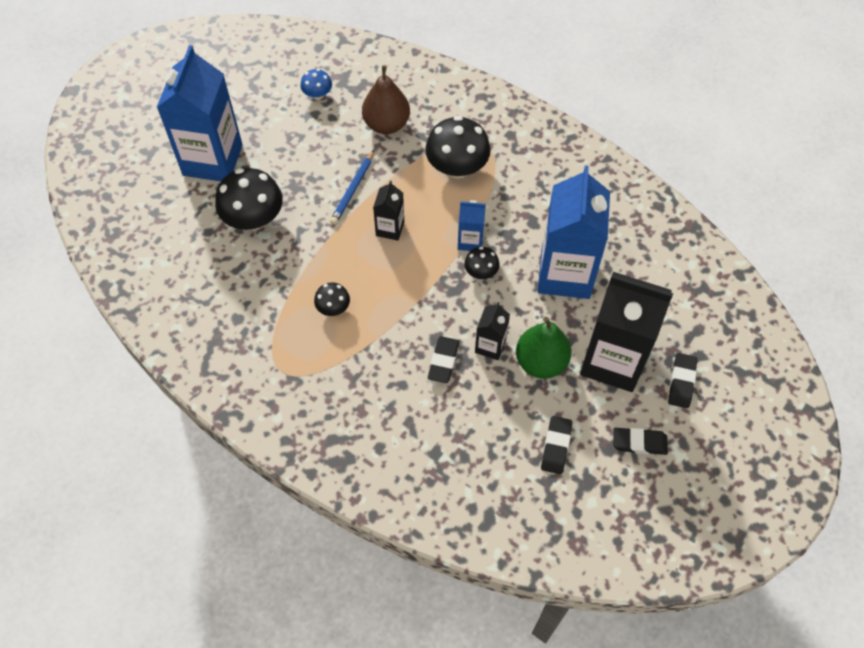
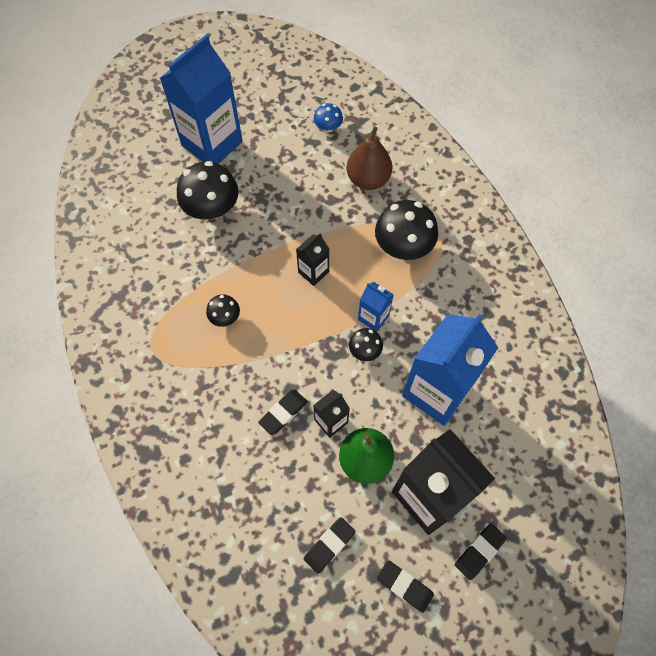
camera: 30 degrees right, 5 degrees up
blue pencil [330,150,374,225] -> none

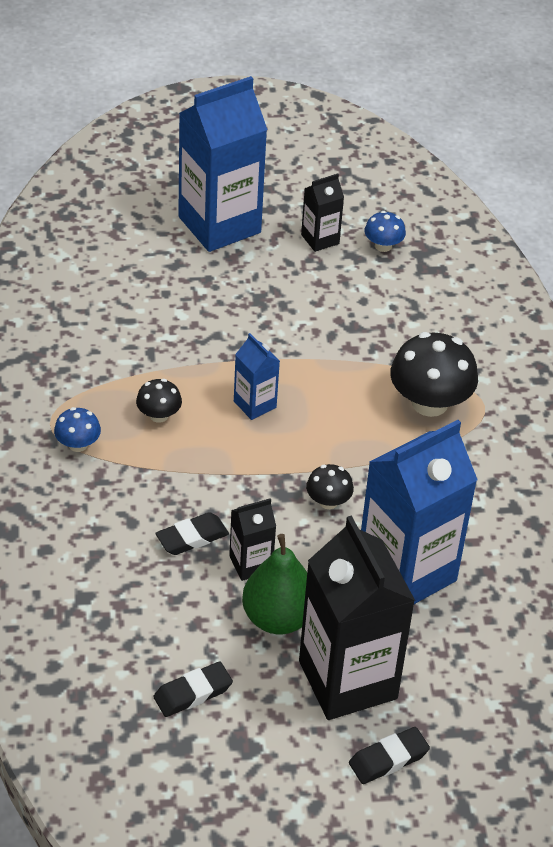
camera: 15 degrees right, 20 degrees down
black mushroom [177,161,239,220] -> none
black carton [296,233,329,286] -> black carton moved to [301,174,344,252]
brown pear [346,127,392,190] -> none
blue carton [358,282,394,332] -> blue carton moved to [234,333,280,420]
black eraser [377,560,434,613] -> none
none -> blue mushroom [54,407,101,452]

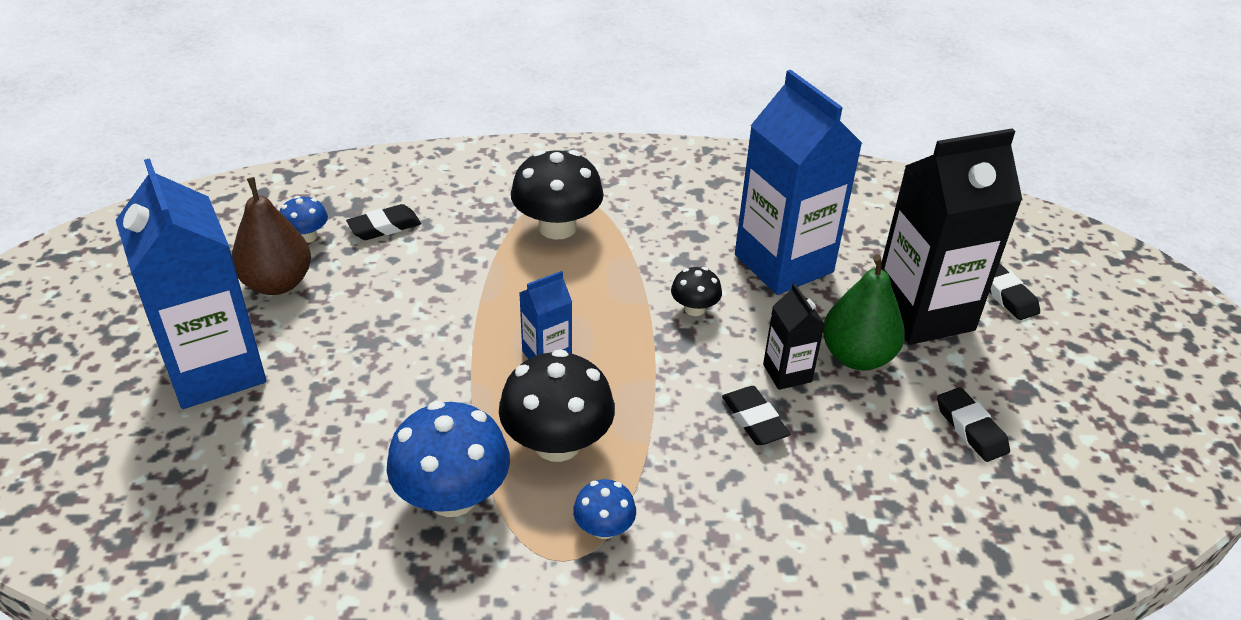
camera: 85 degrees left, 5 degrees down
black mushroom [136,379,182,423] -> black mushroom [499,349,615,462], size x1.94
black carton [301,174,344,252] -> brown pear [232,177,311,295]
none -> black eraser [346,204,421,240]
none -> blue mushroom [387,401,510,517]

